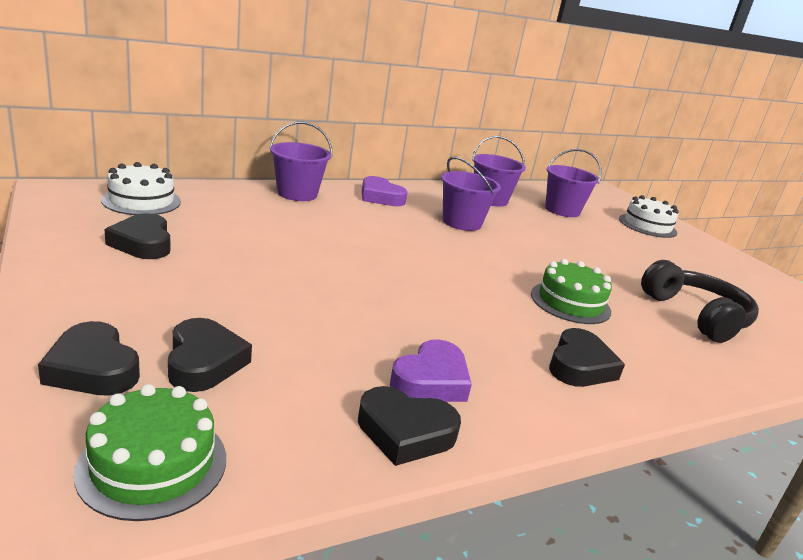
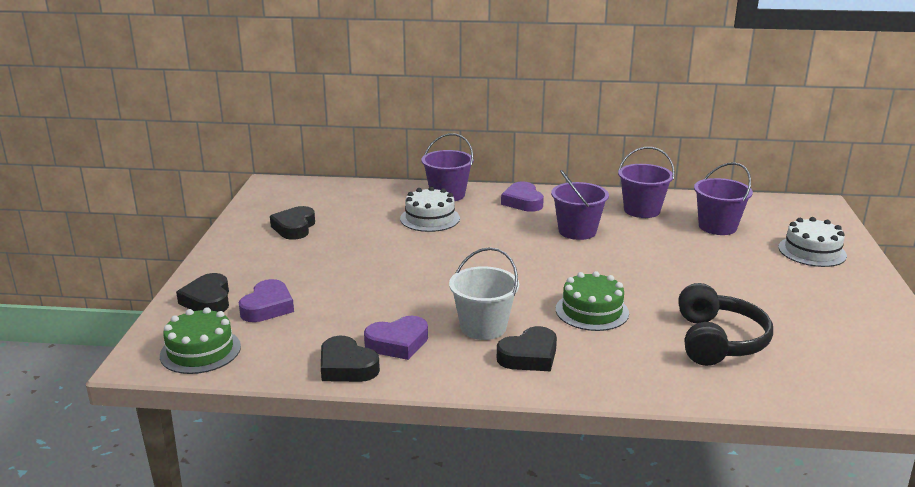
camera: 35 degrees right, 0 degrees up
white cake [101,162,181,215] -> white cake moved to [400,187,460,232]
black heart [168,318,252,392] -> purple heart [239,279,294,322]
none -> white bucket [449,247,519,340]

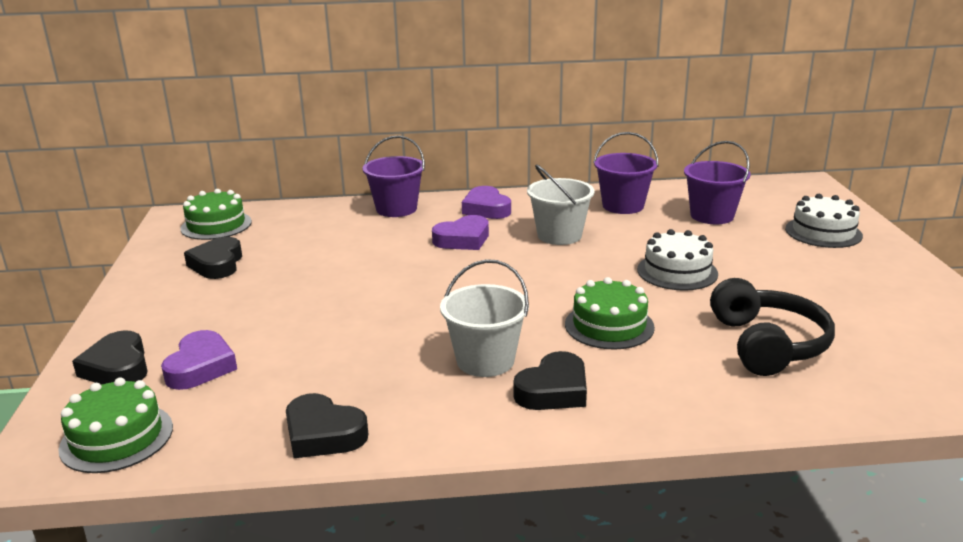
camera: 10 degrees left, 0 degrees up
purple heart [364,316,428,360] -> purple heart moved to [432,215,489,250]
white cake [400,187,460,232] -> white cake moved to [637,229,718,291]
purple bucket [551,170,609,240] -> white bucket [527,165,595,245]
none -> green cake [180,189,252,240]

